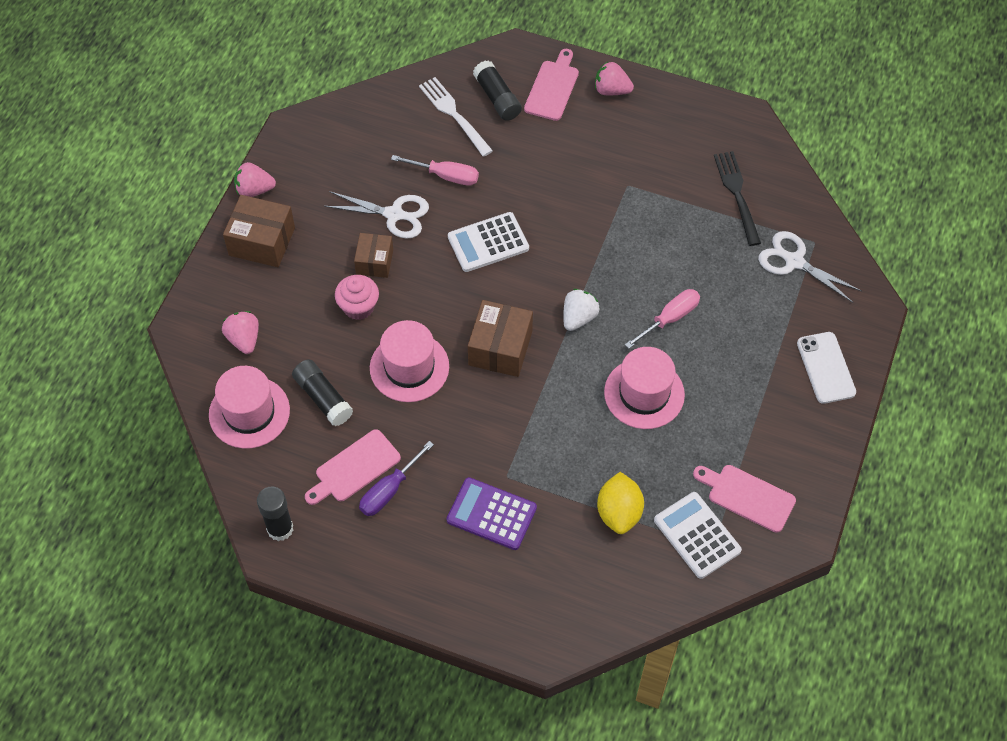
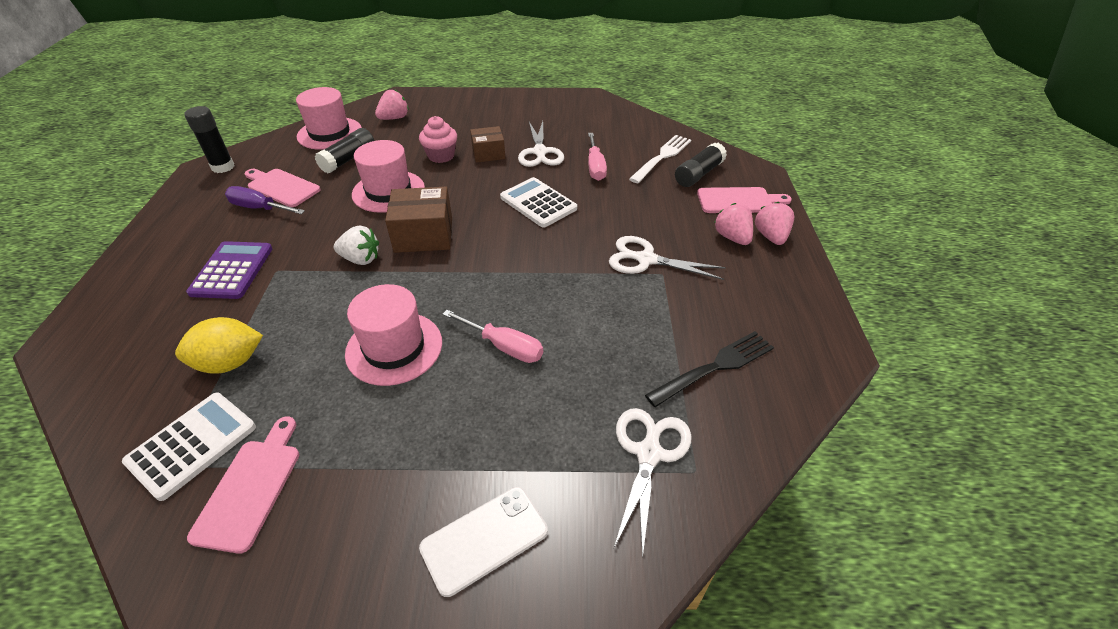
camera: 70 degrees right, 15 degrees down
brown box [223,195,295,267] -> none
pink strawberry [234,162,276,197] -> pink strawberry moved to [714,203,753,245]
white strawberry [563,289,600,331] -> white strawberry moved to [334,225,379,265]
none -> white scissors [609,236,726,280]

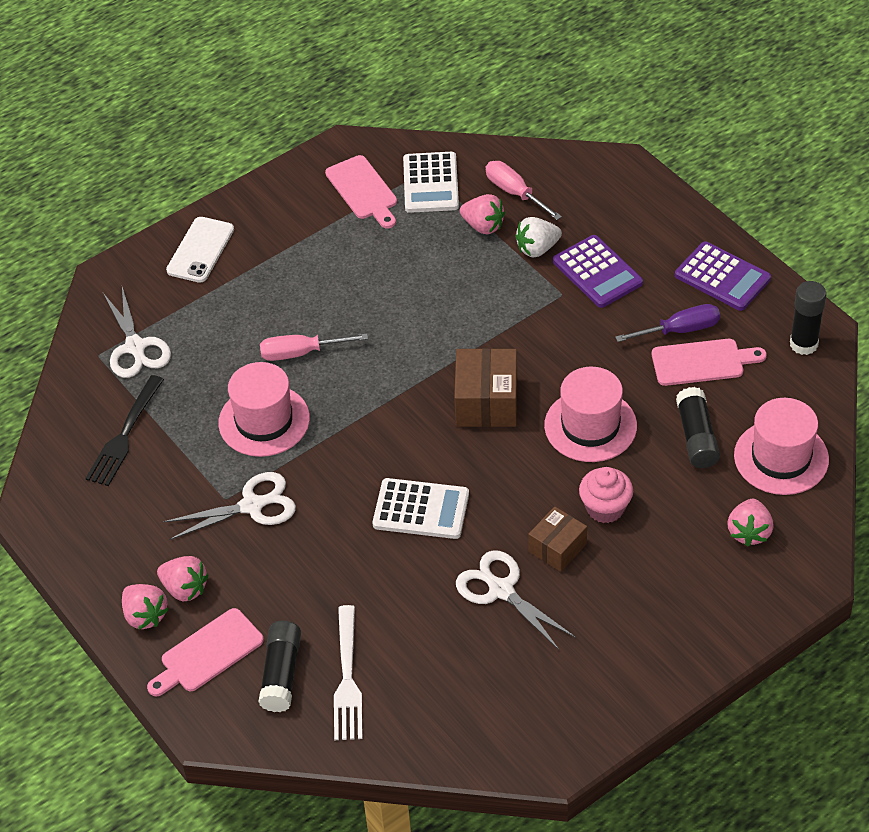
camera: 145 degrees right, 5 degrees up
yellow lemon [175,317,263,374] -> pink strawberry [460,194,505,234]
white strawberry [334,225,379,265] -> white strawberry moved to [515,217,562,257]
pink hat [345,284,442,386] -> pink hat moved to [218,362,310,457]
brown box [385,187,452,253] -> brown box turned 45 degrees counterclockwise [454,348,517,427]
pink screwdriver [588,133,607,181] -> pink screwdriver moved to [486,161,562,220]
none -> purple calculator [675,241,771,311]

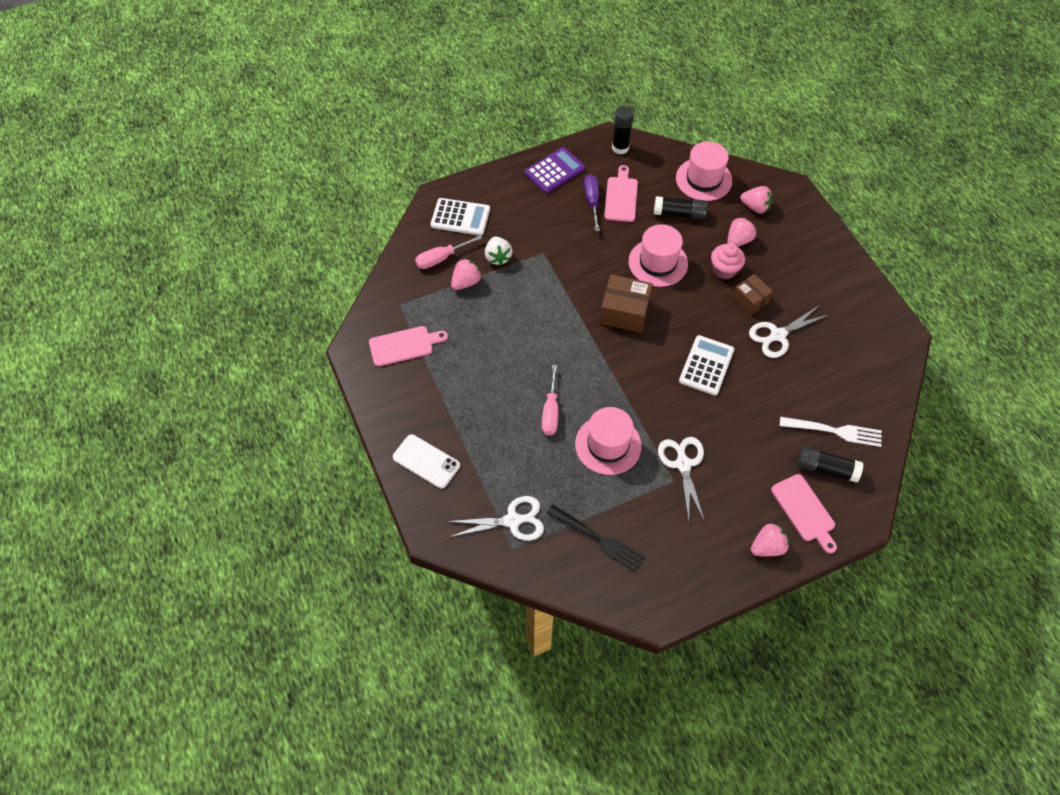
camera: 80 degrees left, 10 degrees up
pink strawberry [157,556,208,601] -> pink strawberry moved to [727,217,756,247]
white calculator [403,152,459,213] -> white calculator moved to [431,198,490,236]
purple calculator [553,235,643,308] -> none

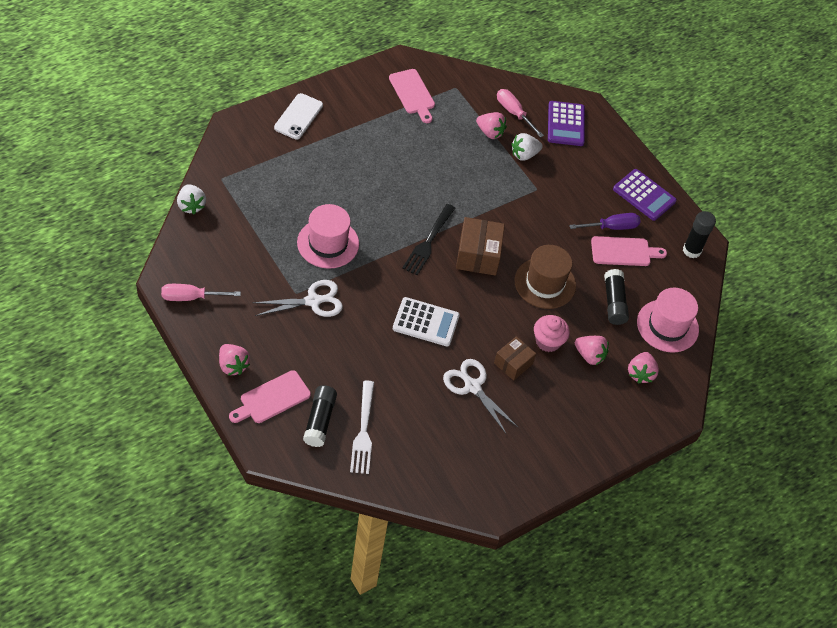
camera: 75 degrees right, 5 degrees down
white calculator [431,198,490,236] -> purple calculator [548,101,585,146]
white scissors [447,496,544,541] -> none
pink screwdriver [542,365,558,436] -> pink screwdriver moved to [161,284,241,301]
black fork [547,505,645,573] -> black fork moved to [402,204,455,275]
pink hat [629,224,688,287] -> brown hat [514,245,576,309]
none -> white strawberry [177,184,206,214]

